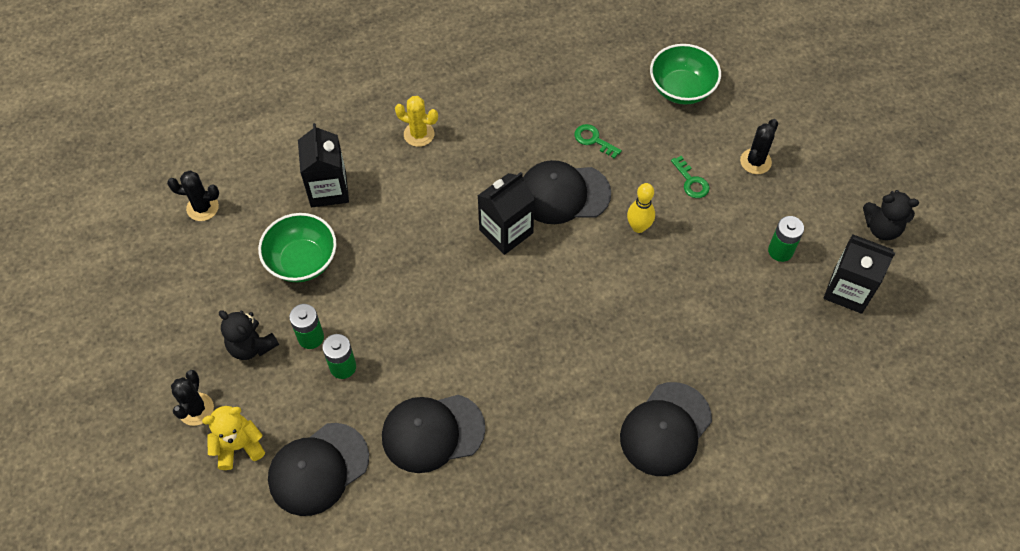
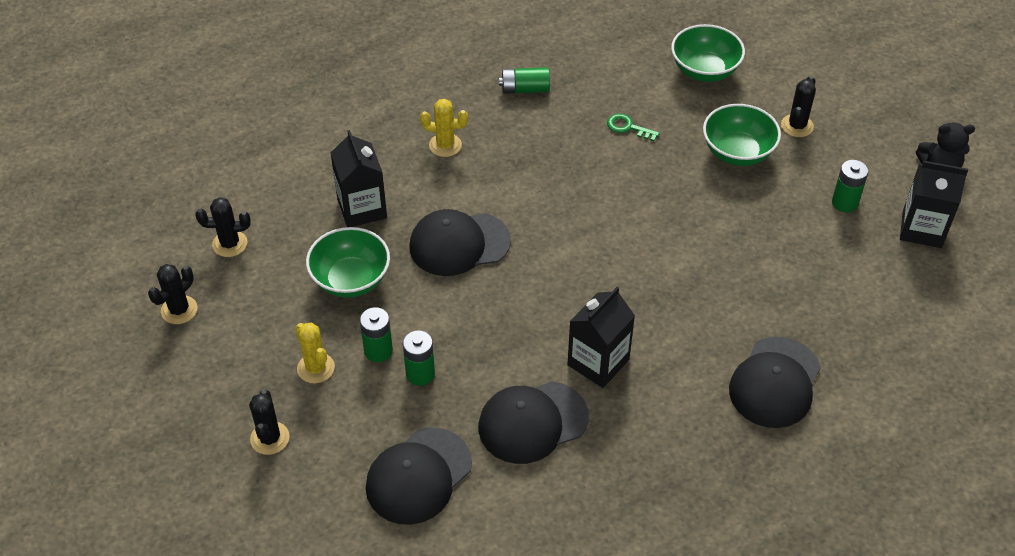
camera: 10 degrees left, 10 degrees down
yellow teddy bear [202,406,265,470] -> none
black teddy bear [219,310,279,360] -> yellow cactus [295,323,335,383]
black carton [478,172,535,255] -> black carton moved to [567,287,635,388]
black cap [523,160,611,224] -> black cap moved to [409,209,511,276]
yellow bowling pin [627,183,655,233] -> none
green key [671,156,709,198] -> green bowl [703,104,781,166]
none -> black cactus [148,264,198,324]
none -> green battery [499,67,550,94]

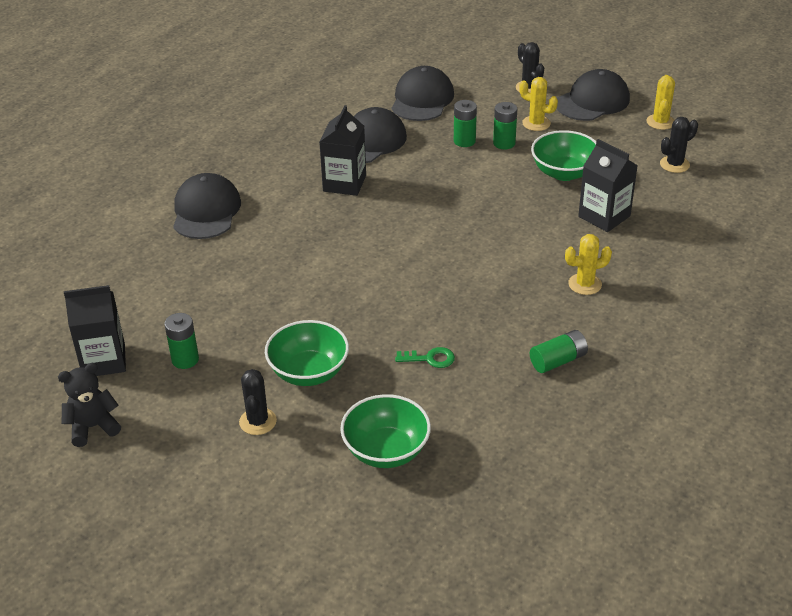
camera: 155 degrees right, 10 degrees down
black cactus [148,264,198,324] -> yellow cactus [646,75,675,130]
black cap [409,209,511,276] -> black cap moved to [557,69,630,121]

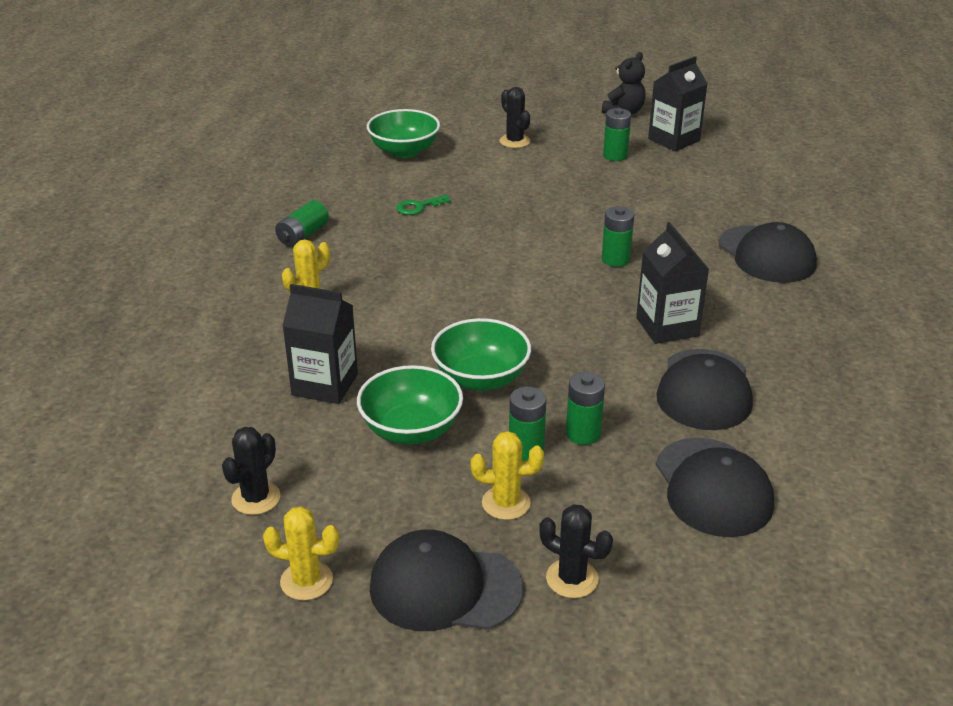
camera: 150 degrees right, 5 degrees down
green bowl [265,320,349,386] -> green bowl moved to [431,318,531,391]
black cap [557,69,630,121] -> black cap turned 75 degrees clockwise [369,529,523,631]
yellow cactus [646,75,675,130] -> yellow cactus turned 60 degrees counterclockwise [263,506,339,600]
none -> green battery [602,206,634,267]

